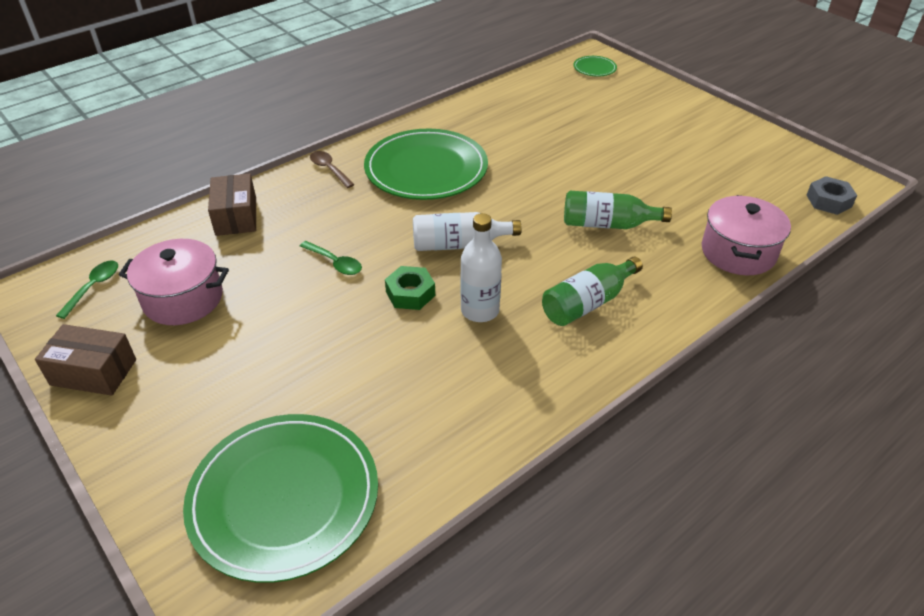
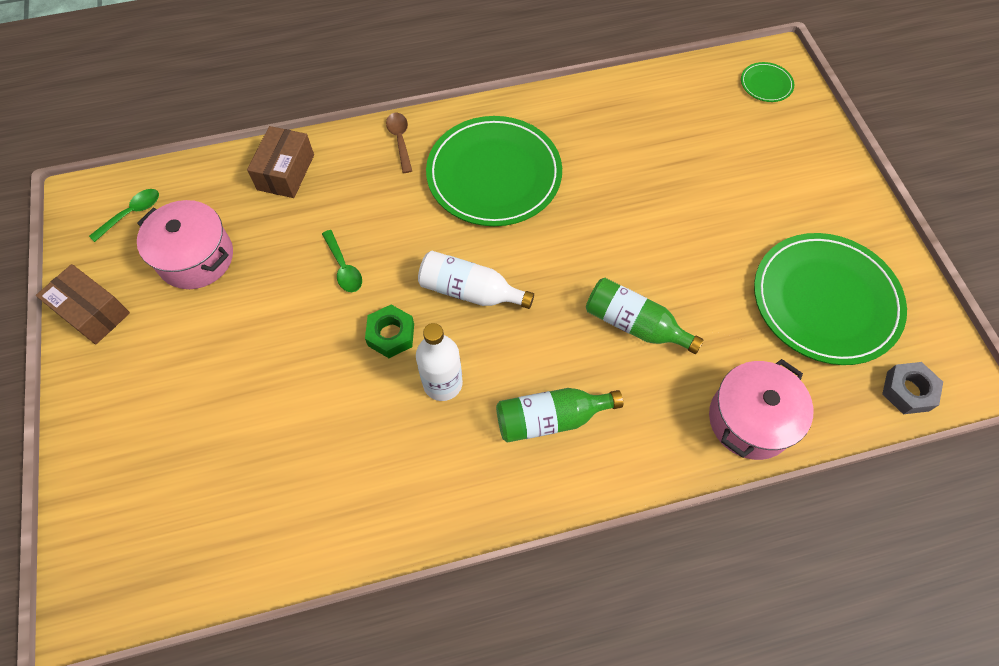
camera: 25 degrees right, 20 degrees up
green plate [183,414,378,583] -> green plate moved to [754,233,907,365]

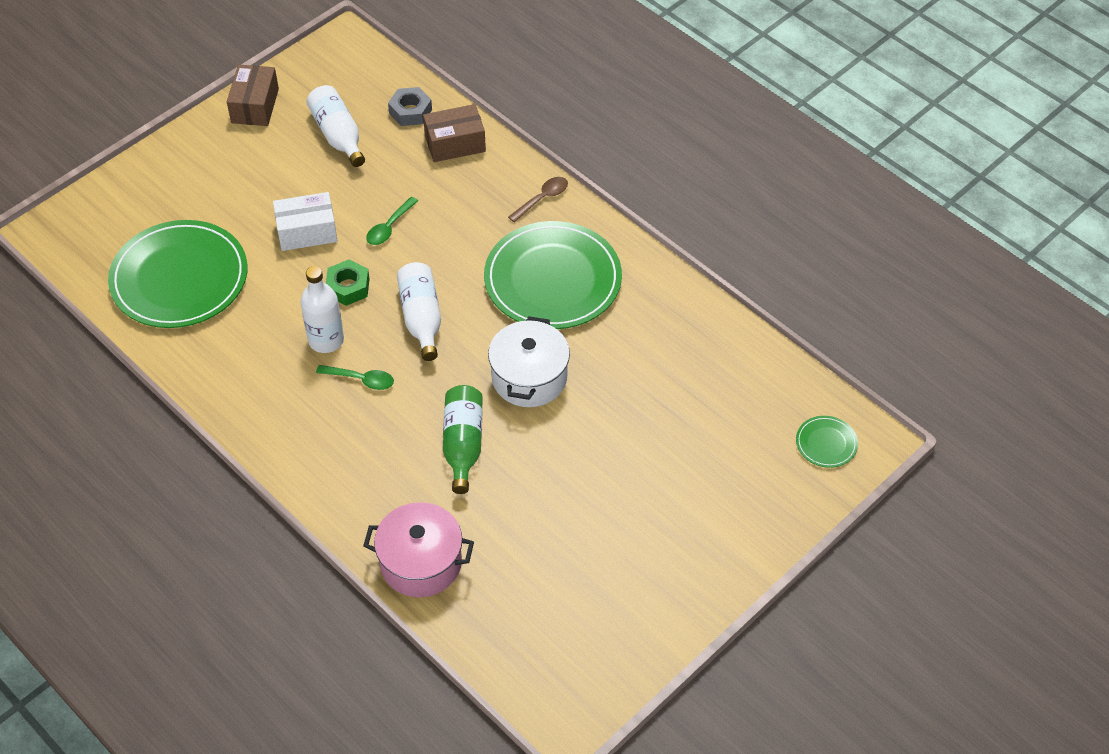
camera: 60 degrees right, 10 degrees down
green spoon [89,189,159,242] -> green spoon moved to [316,365,394,390]
pink pot [137,200,233,289] -> white bottle [307,85,365,167]
green bottle [496,388,623,443] -> none
green plate [754,233,907,365] -> green plate moved to [108,220,248,328]
grey nut [882,362,943,414] -> grey nut moved to [388,87,432,126]
none -> white box [273,192,338,251]
none -> white pot [488,316,570,407]

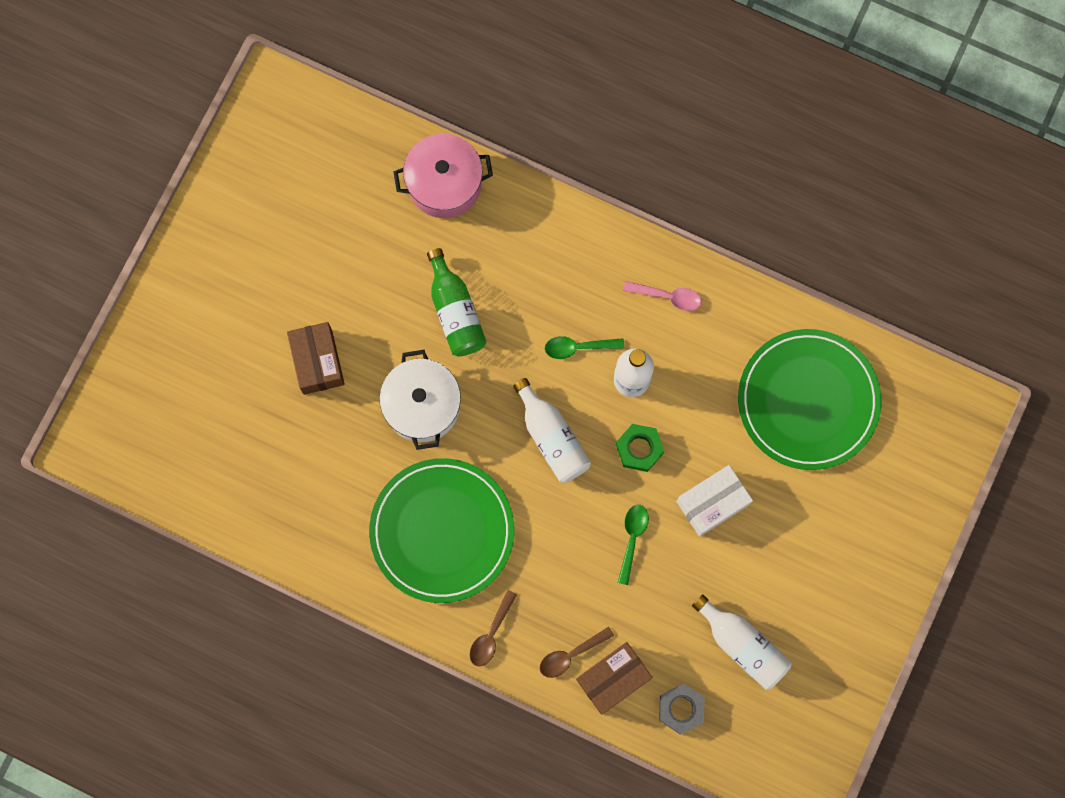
camera: 160 degrees right, 25 degrees up
brown box [227,65,279,126] -> brown box moved to [287,322,345,395]
green plate [796,416,858,468] -> none
none -> brown spoon [540,627,614,678]
none -> pink spoon [623,281,702,311]

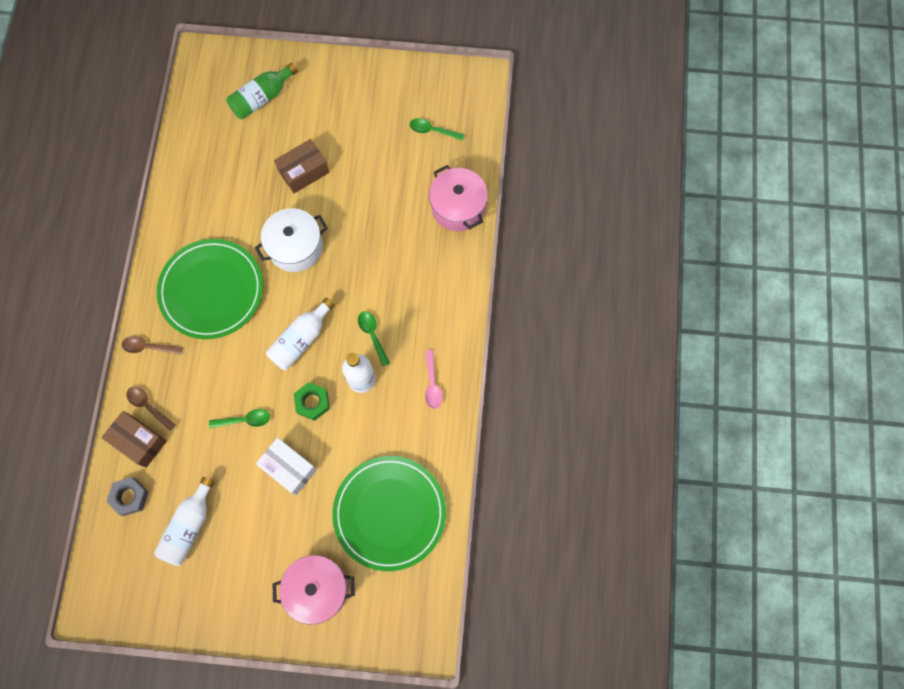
camera: 70 degrees right, 5 degrees down
green bottle [427,248,486,357] -> green bottle moved to [226,63,298,119]
none -> pink pot [272,555,355,625]
none -> green spoon [410,118,465,141]

